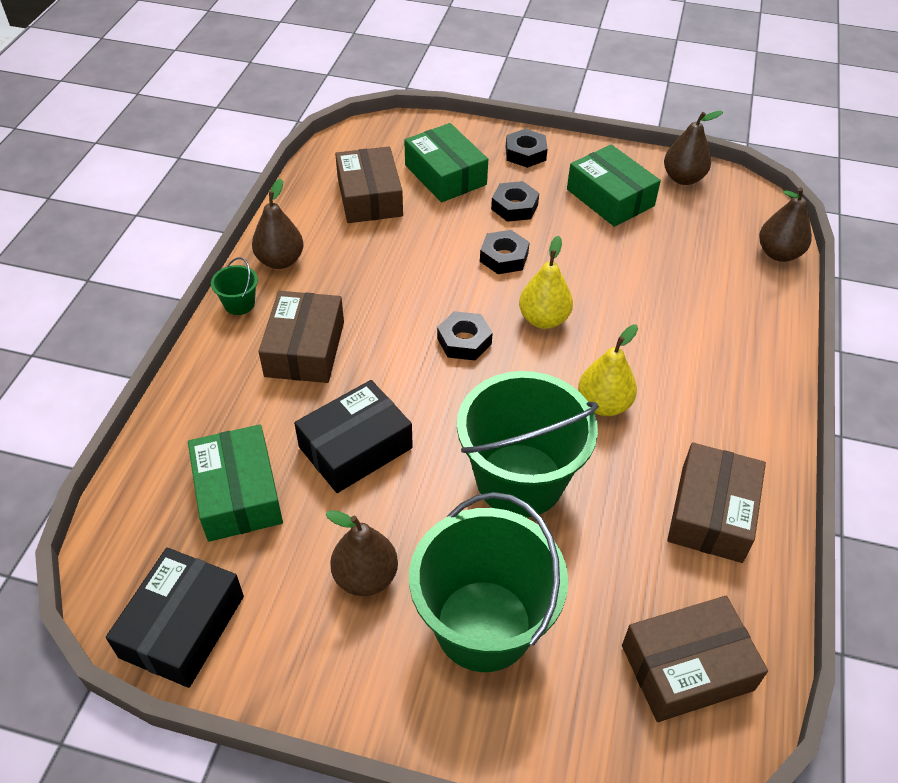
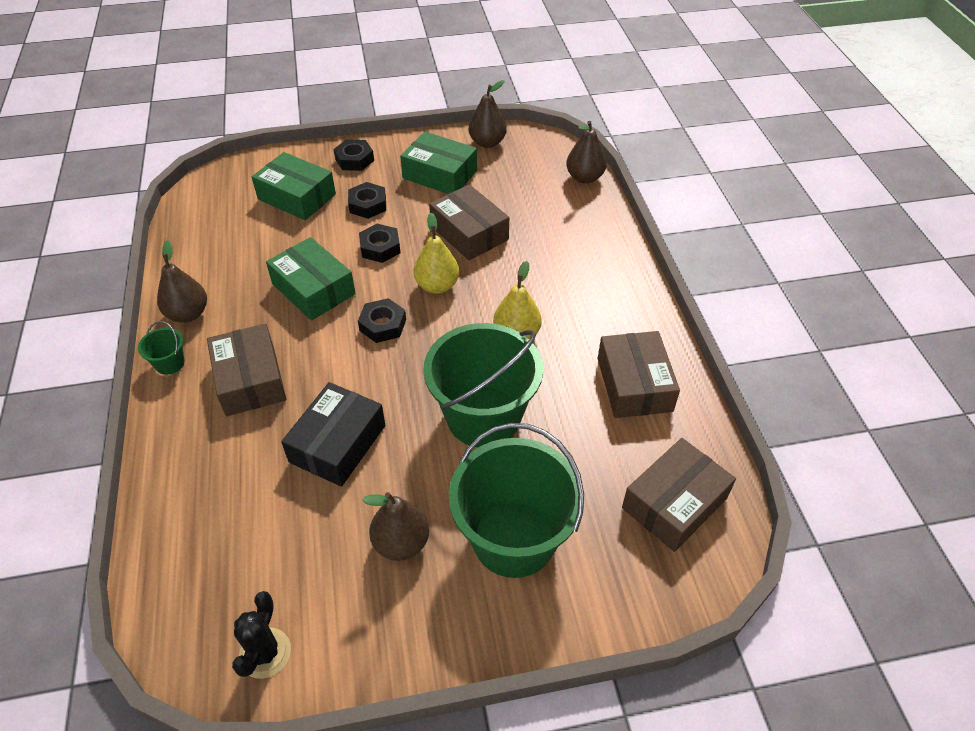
camera: 25 degrees left, 0 degrees up
black box [106,548,244,688] -> black cactus [232,591,291,679]
green box [188,425,283,542] -> green box moved to [266,237,356,321]
brown box [335,146,403,223] -> brown box moved to [429,184,509,260]

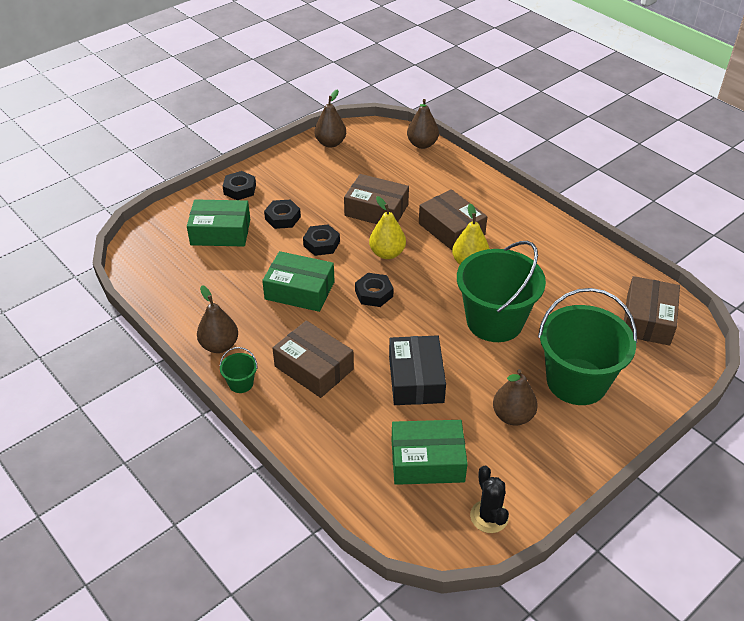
camera: 30 degrees left, 5 degrees down
green box [400,132,477,194] -> green box moved to [392,420,468,485]
brown box [598,331,680,418] -> brown box moved to [419,189,487,250]

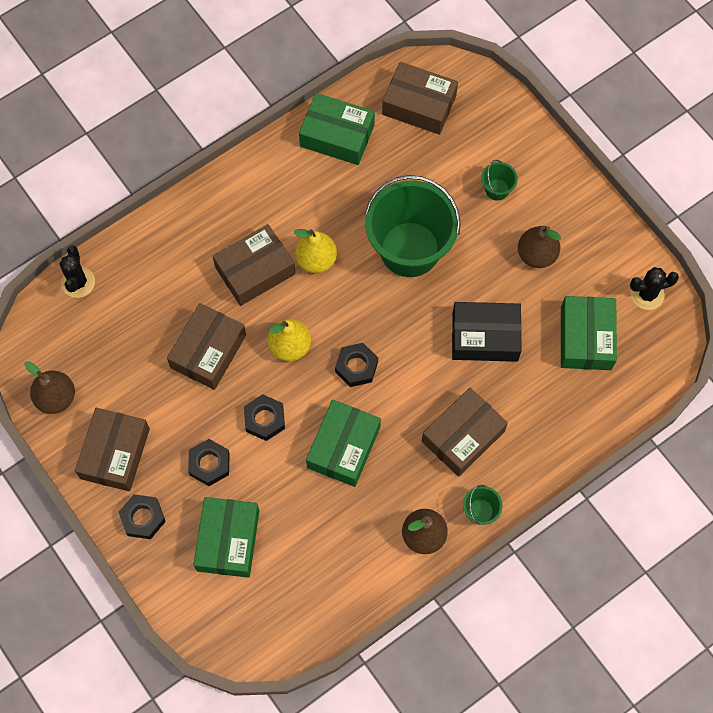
camera: 85 degrees left, 25 degrees up
brown pear [407,99,439,149] -> black cactus [60,245,95,298]
green bucket [538,288,637,405] -> green bucket [481,160,518,201], size x0.40
none -> brown box [75,408,150,491]
none -> green box [299,93,375,165]

